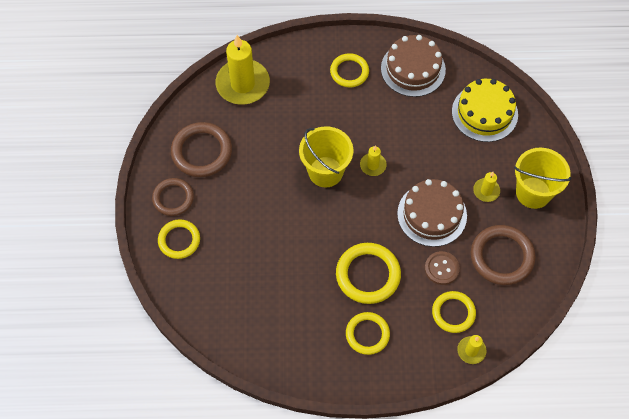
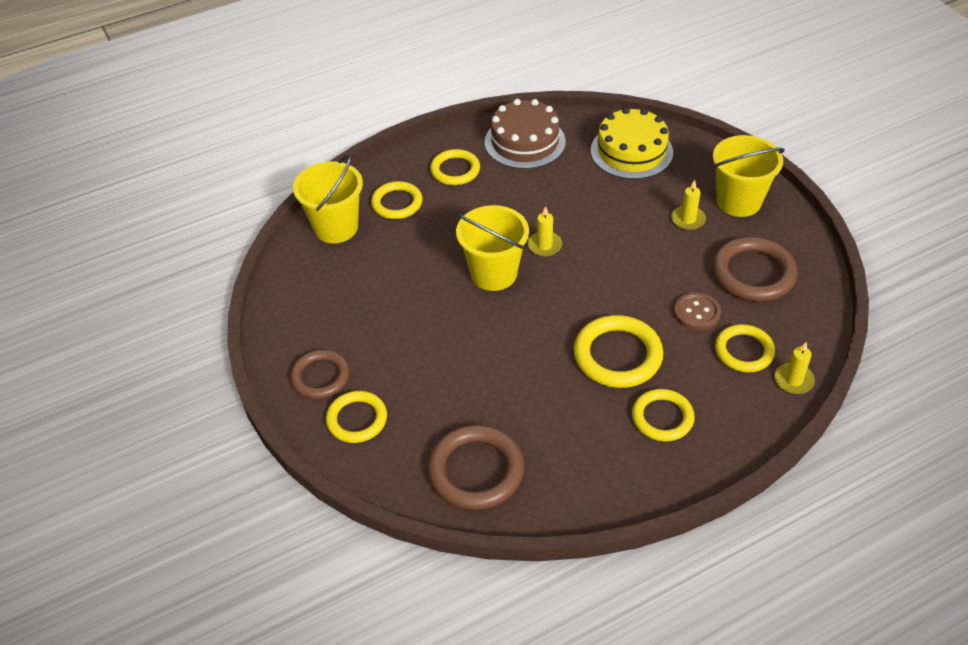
camera: 25 degrees left, 15 degrees down
brown ring [171,122,232,177] -> brown ring moved to [428,425,524,510]
yellow candle [216,35,270,105] -> yellow bucket [293,155,363,243]
brown cake [397,179,467,247] -> none
none -> yellow ring [371,181,422,219]

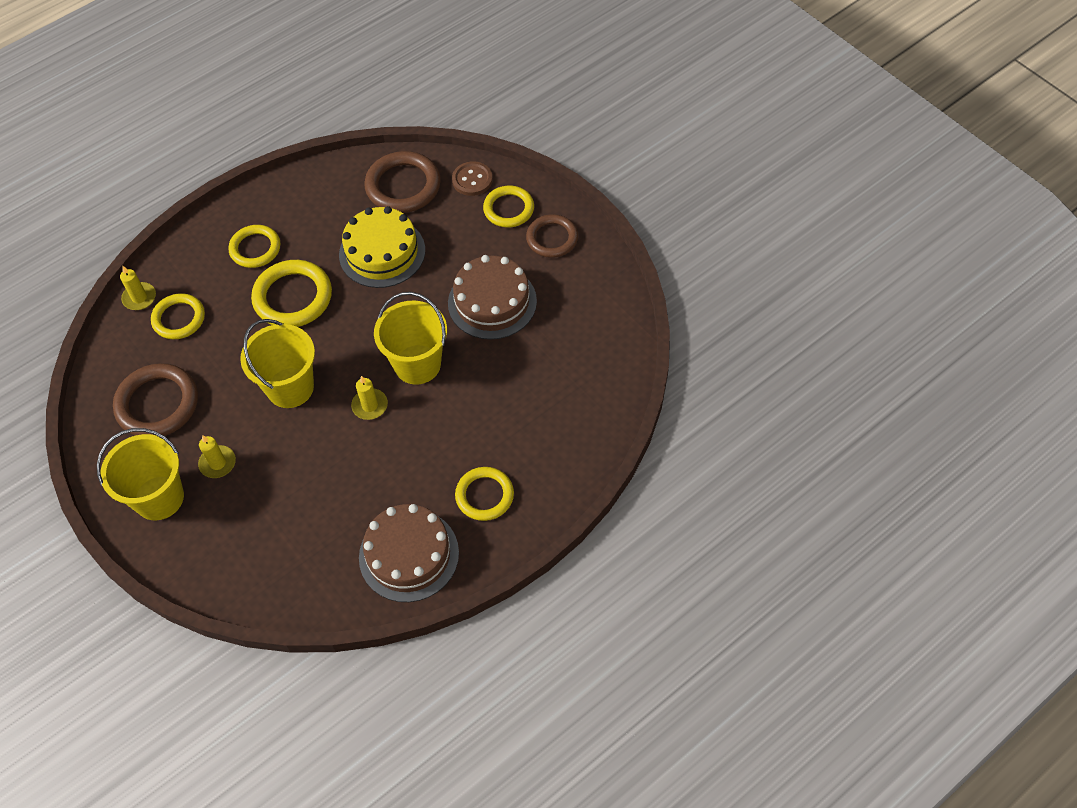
camera: 170 degrees right, 10 degrees up
yellow bucket [293,155,363,243] -> yellow bucket moved to [240,319,315,408]
yellow ring [371,181,422,219] -> none
yellow cake [591,107,673,179] -> yellow cake moved to [339,206,425,288]
brown button [674,292,721,331] -> brown button moved to [452,161,493,196]
none -> brown cake [448,255,537,340]

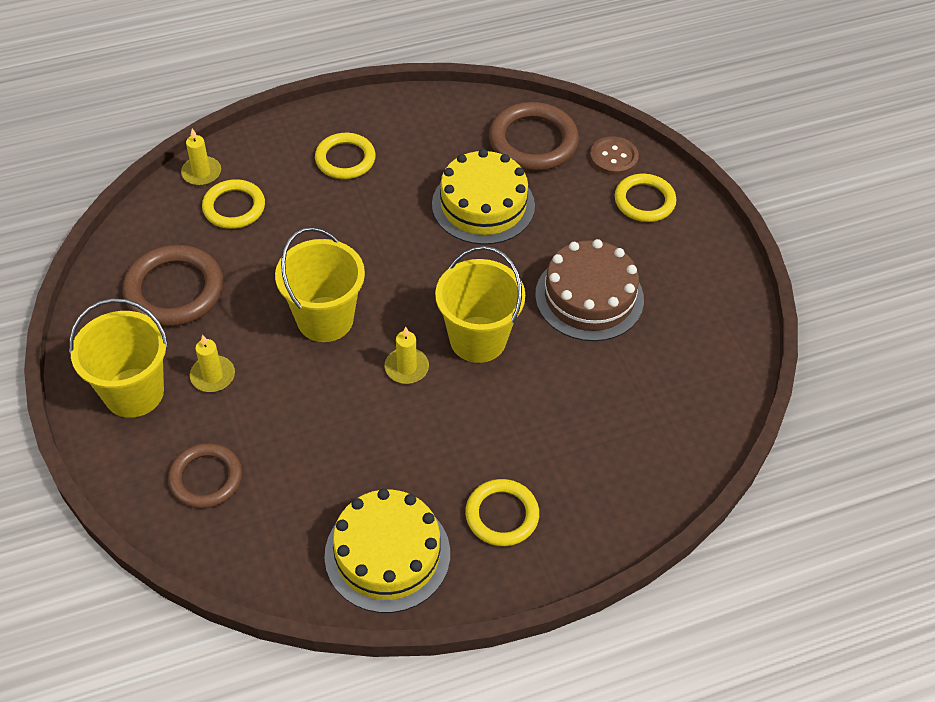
camera: 15 degrees right, 5 degrees down
yellow ring [251,260,332,327] -> none
brown cake [359,504,459,602] -> yellow cake [324,489,450,613]
brown ring [526,214,578,258] -> brown ring moved to [168,443,242,509]

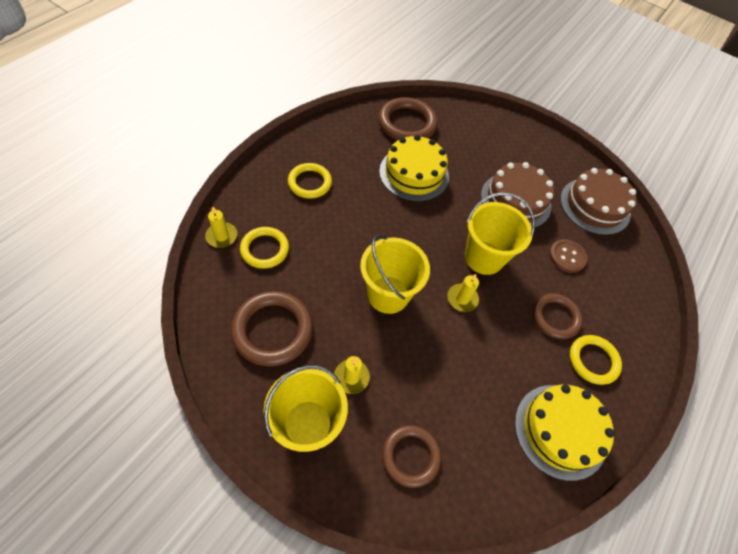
camera: 40 degrees left, 5 degrees up
brown button [590,136,639,176] -> brown button moved to [549,239,587,273]
yellow ring [615,174,676,222] -> none
none -> brown ring [533,293,583,339]
none -> brown cake [560,168,636,235]

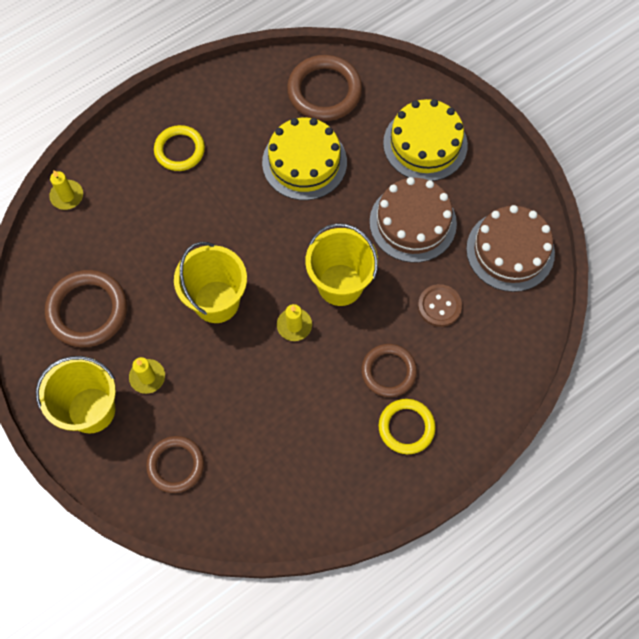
camera: 25 degrees right, 10 degrees up
yellow ring [240,227,289,269] -> none
yellow cake [515,385,615,481] -> yellow cake moved to [383,99,468,181]

